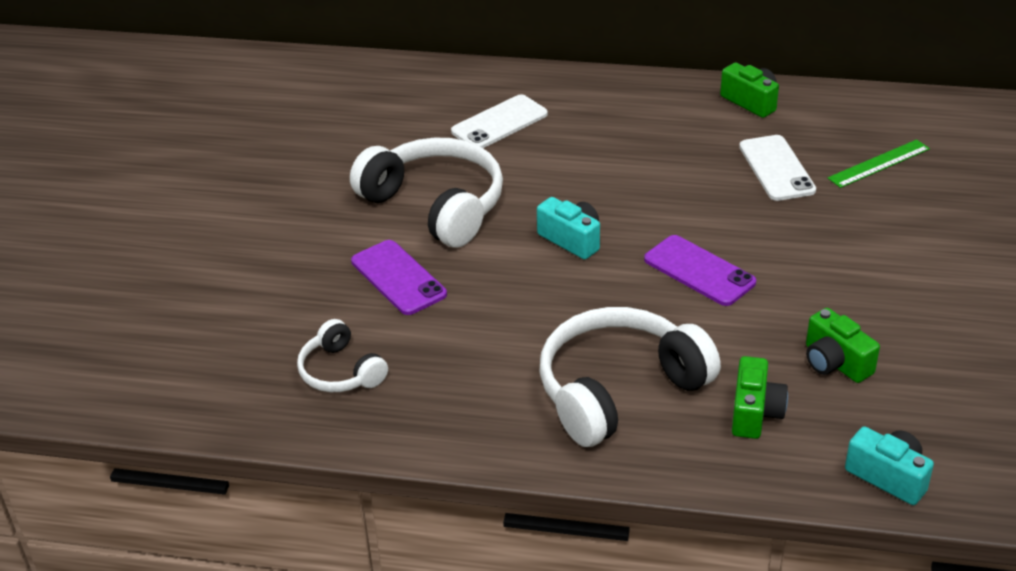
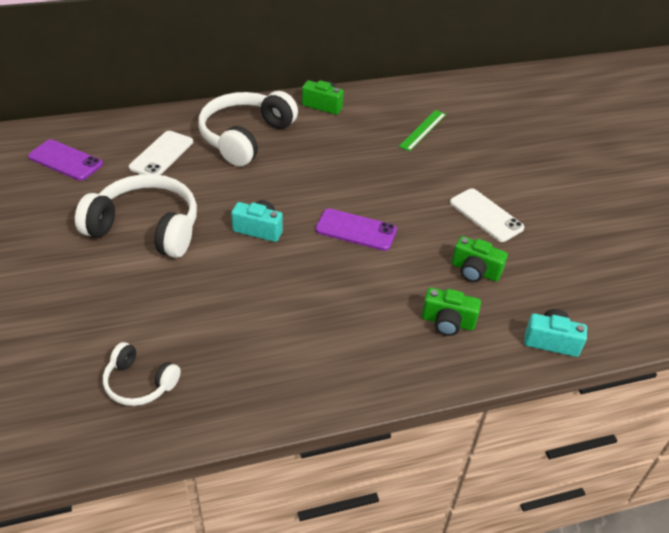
camera: 30 degrees left, 5 degrees up
purple phone [351,240,447,315] -> purple phone moved to [28,140,103,181]
white headphones [539,307,721,447] -> white headphones moved to [198,91,298,166]
green camera [732,356,788,439] -> green camera turned 120 degrees clockwise [422,288,481,336]
white phone [739,135,816,201] -> white phone moved to [450,188,524,242]

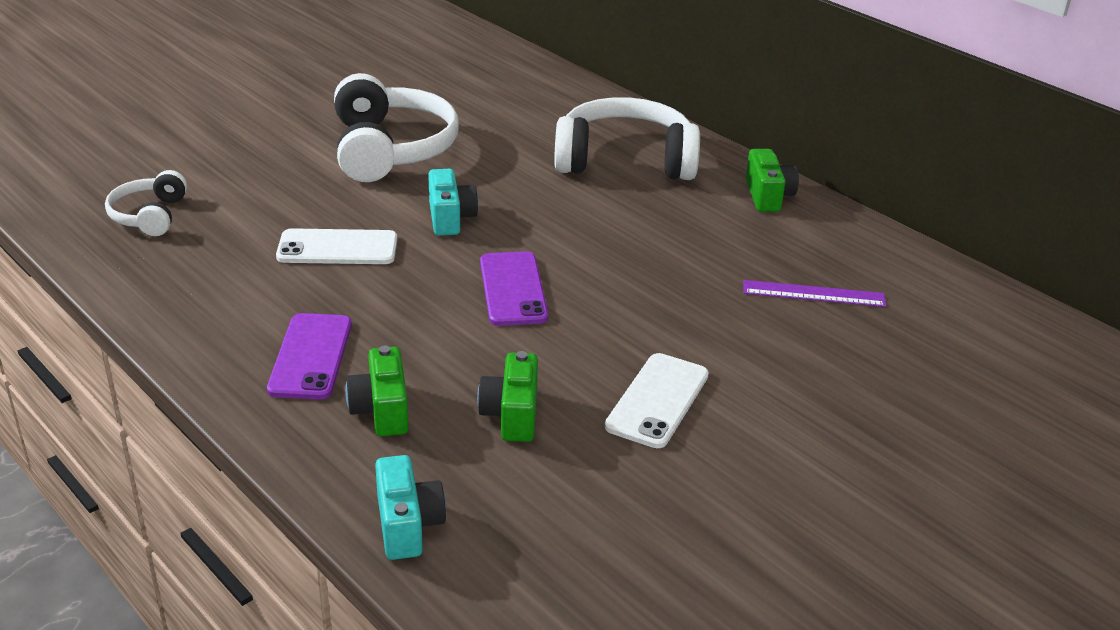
camera: 65 degrees right, 10 degrees down
purple phone [28,140,103,181] -> purple phone moved to [267,313,352,399]
white phone [129,131,193,175] -> white phone moved to [276,228,397,264]
green ruler [399,110,446,151] -> purple ruler [744,280,886,307]

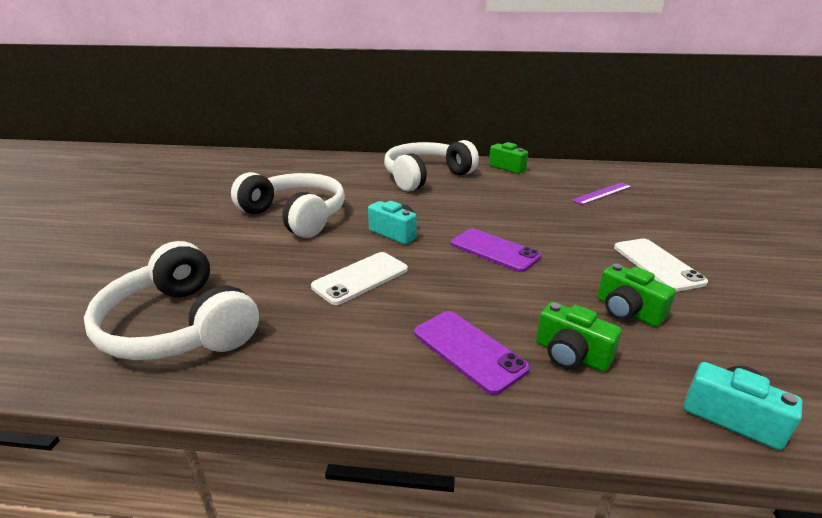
camera: 40 degrees left, 5 degrees down
white headphones [105,170,187,236] -> white headphones [84,241,259,360], size x1.88

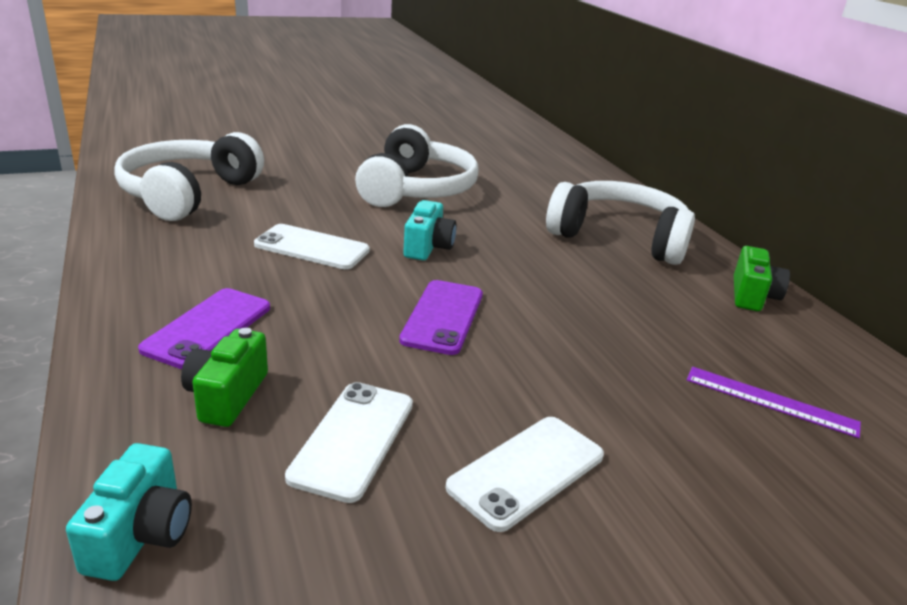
camera: 60 degrees right, 0 degrees up
green camera [597,264,676,327] -> white phone [285,382,413,503]

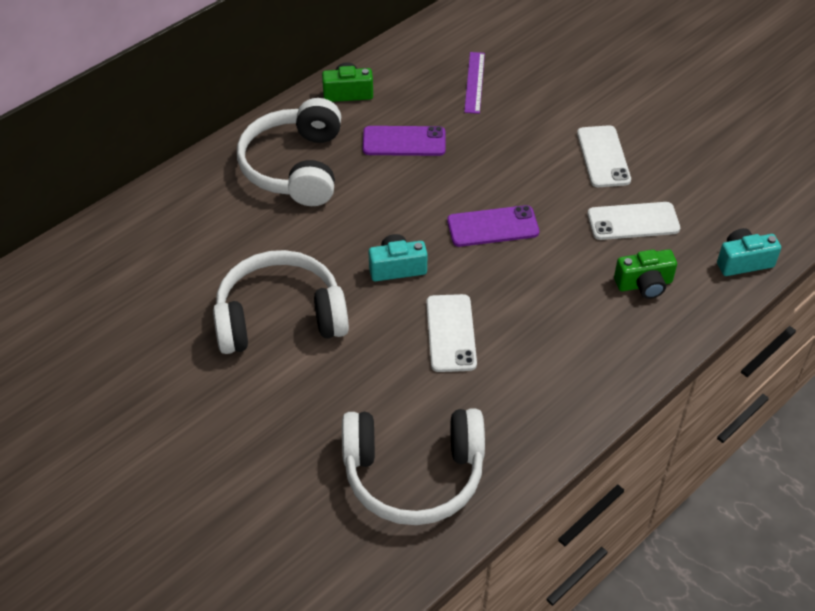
camera: 110 degrees left, 20 degrees up
purple phone [138,288,270,369] -> purple phone moved to [363,126,446,156]
white phone [446,417,604,532] -> white phone turned 60 degrees clockwise [577,125,631,187]

